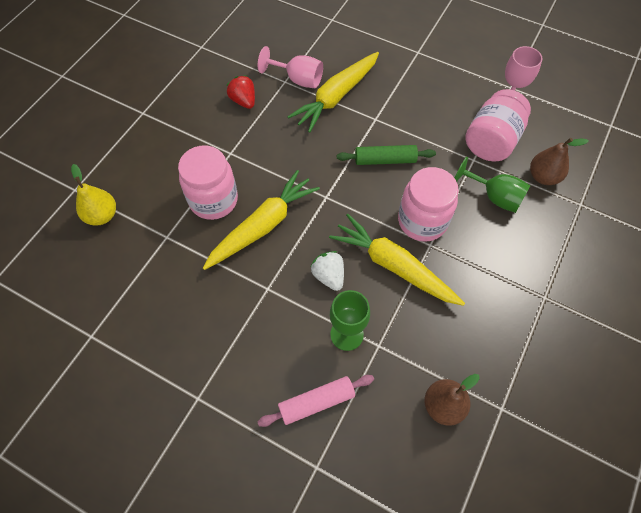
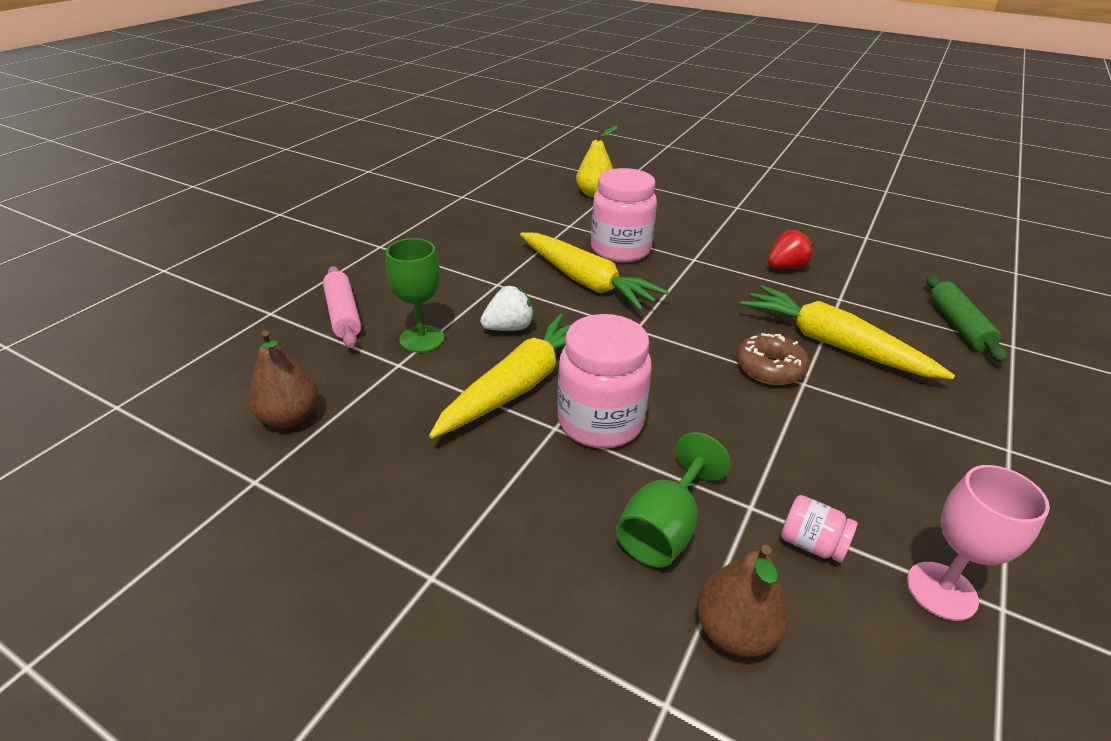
camera: 90 degrees right, 25 degrees down
pink goblet [258,46,323,88] -> none
green rolling pin [337,145,436,165] -> green rolling pin moved to [926,275,1008,363]
pink jar [465,89,531,161] -> pink jar [781,495,858,562], size x0.47
none -> brown donut [736,333,809,385]

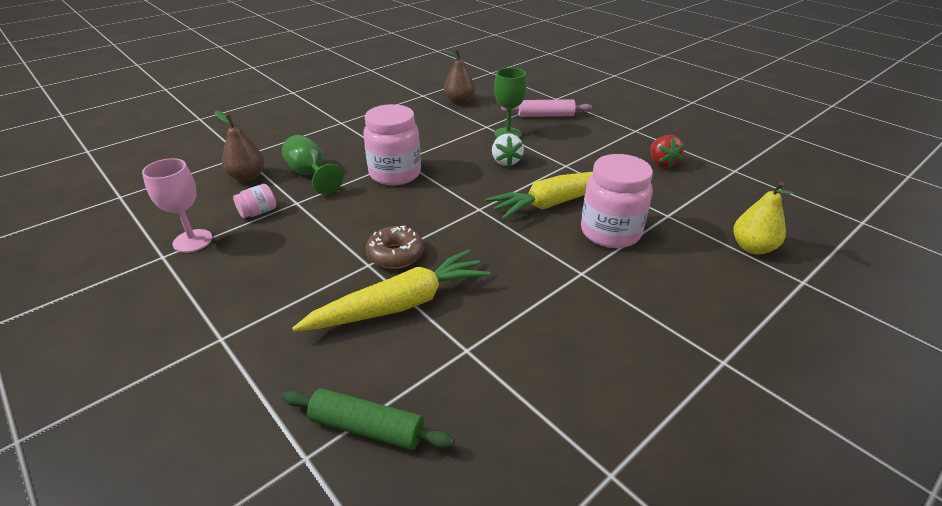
camera: 110 degrees right, 0 degrees up
yellow carrot [429,313,573,439] -> none
red strawberry [768,229,814,269] -> red strawberry moved to [650,135,685,168]

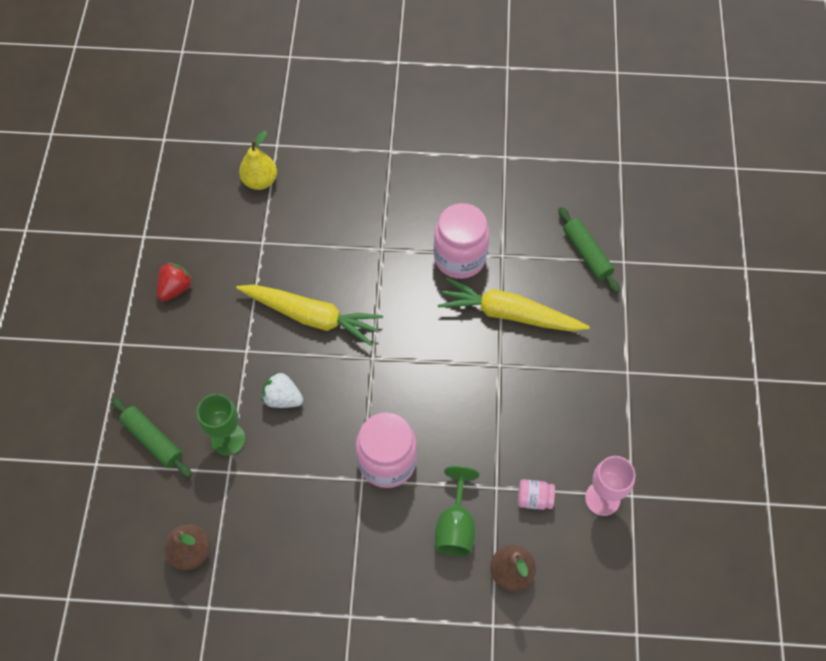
camera: 135 degrees left, 25 degrees up
brown donut [366,226,424,269] -> none
white strawberry [492,133,524,167] -> white strawberry turned 105 degrees counterclockwise [262,371,303,408]
pink rolling pin [501,99,592,117] -> green rolling pin [111,397,192,478]
pink jar [581,154,653,248] -> pink jar moved to [434,203,489,279]

